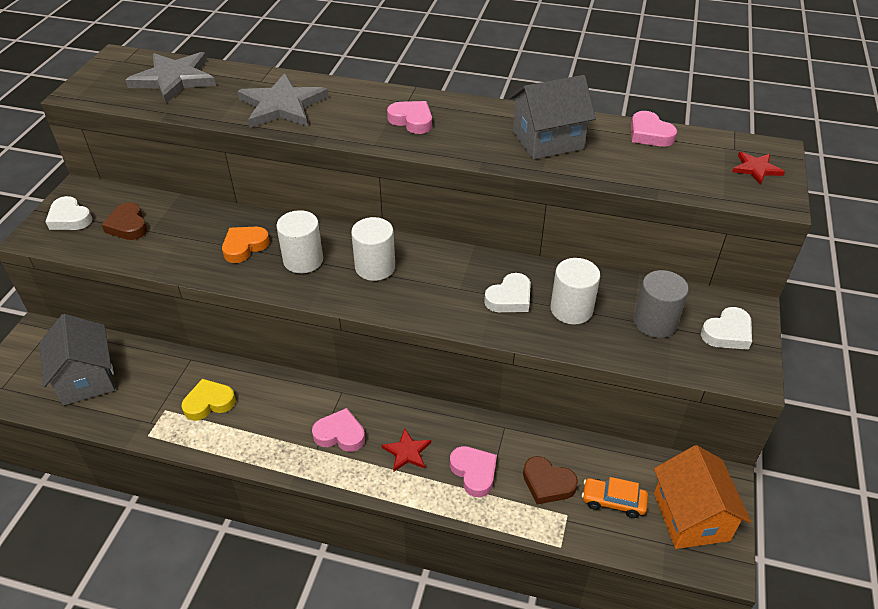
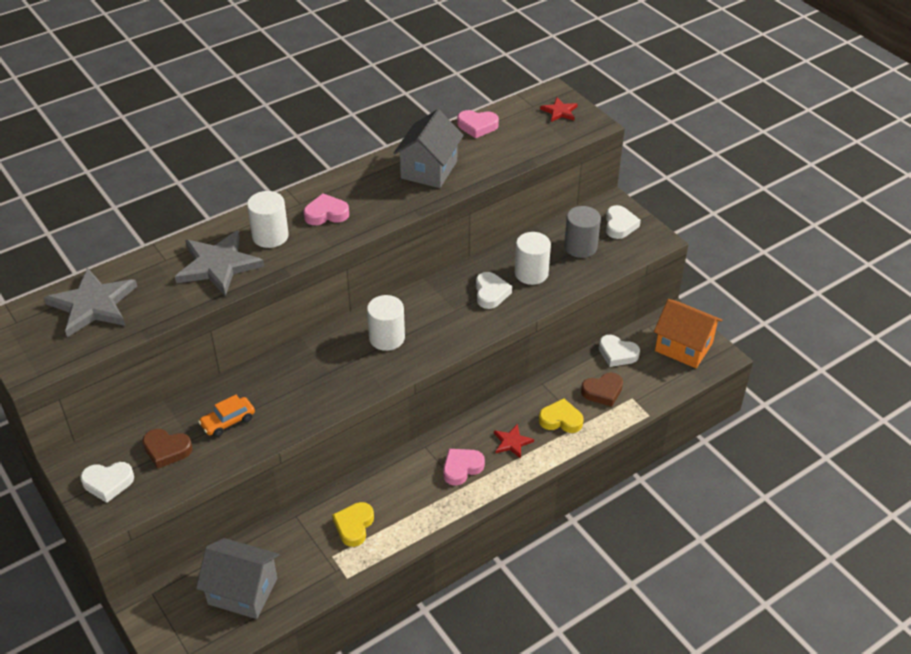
camera: 50 degrees left, 0 degrees up
orange heart [222,227,270,263] -> none
white cylinder [276,210,323,273] -> white cylinder moved to [247,191,289,248]
pink heart [450,446,497,497] -> yellow heart [539,399,584,433]
orange car [582,477,648,518] -> orange car moved to [198,395,255,437]
none -> white heart [599,335,640,367]

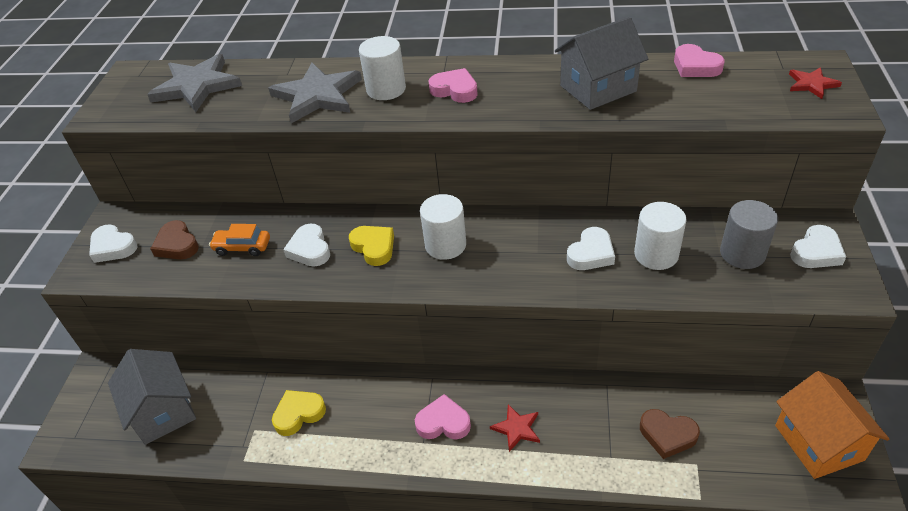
camera: 45 degrees right, 0 degrees up
yellow heart [539,399,584,433] -> yellow heart moved to [349,226,394,266]
white heart [599,335,640,367] -> white heart moved to [283,223,330,267]

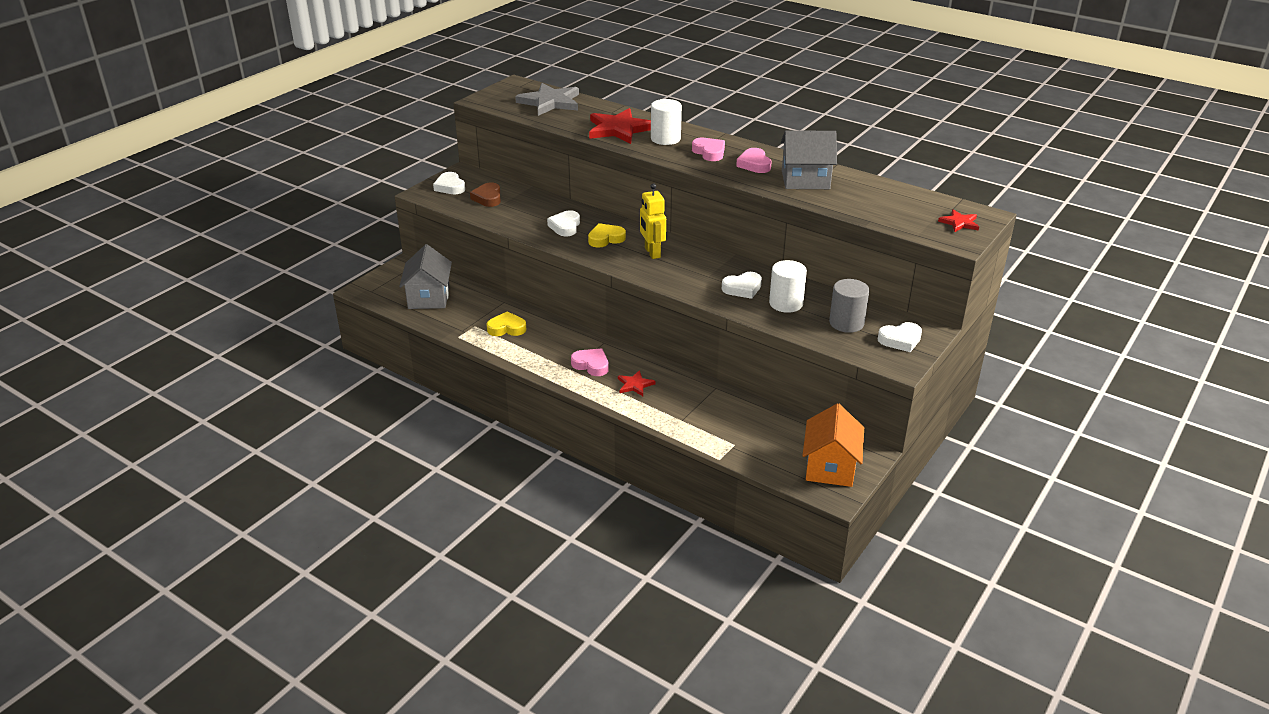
camera: 25 degrees right, 10 degrees down
orange car [209,224,270,256] -> none
grey star [268,63,362,123] -> red star [589,108,651,144]
yellow heart [349,226,394,266] -> yellow heart turned 105 degrees counterclockwise [588,223,626,248]
white cylinder [420,194,466,260] -> yellow robot [640,183,666,259]
brown heart [640,409,700,459] -> none
pink heart [674,44,725,77] -> pink heart moved to [736,148,772,173]

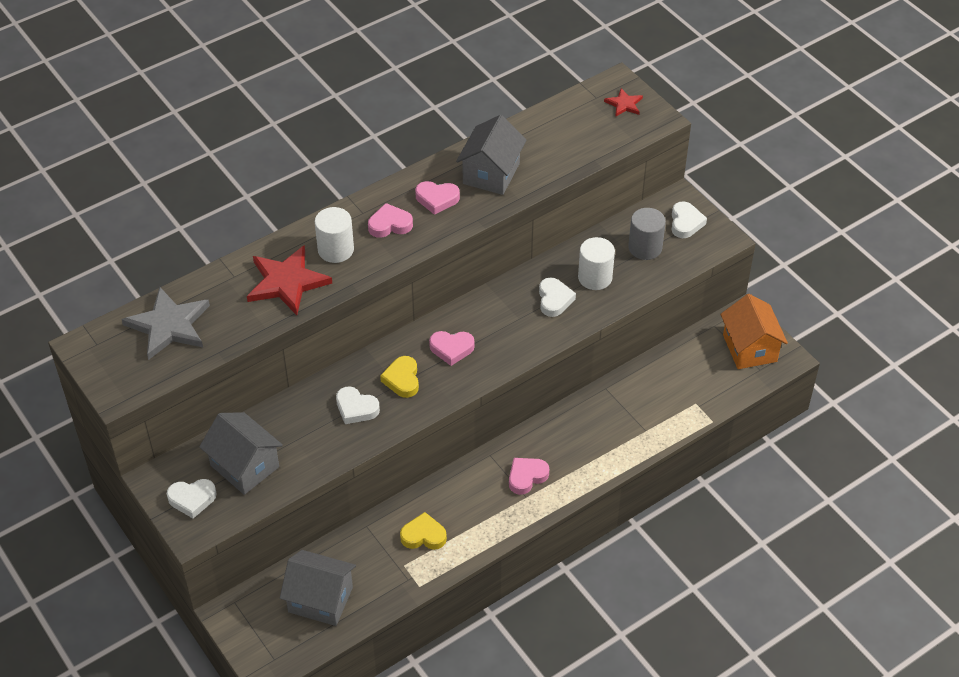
camera: 70 degrees left, 15 degrees up
brown heart [470,182,501,207] -> grey house [199,412,283,495]
yellow heart [487,311,526,336] -> yellow heart turned 75 degrees clockwise [400,512,447,550]
red star [618,370,656,396] -> none
yellow robot [640,183,666,259] -> pink heart [429,331,475,366]
orange house [802,403,864,487] -> orange house turned 45 degrees clockwise [720,294,788,369]

